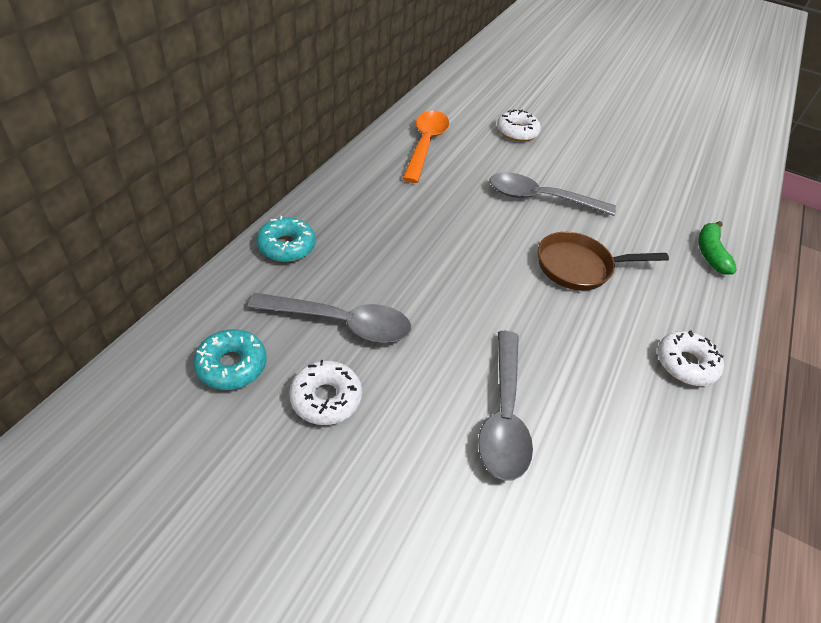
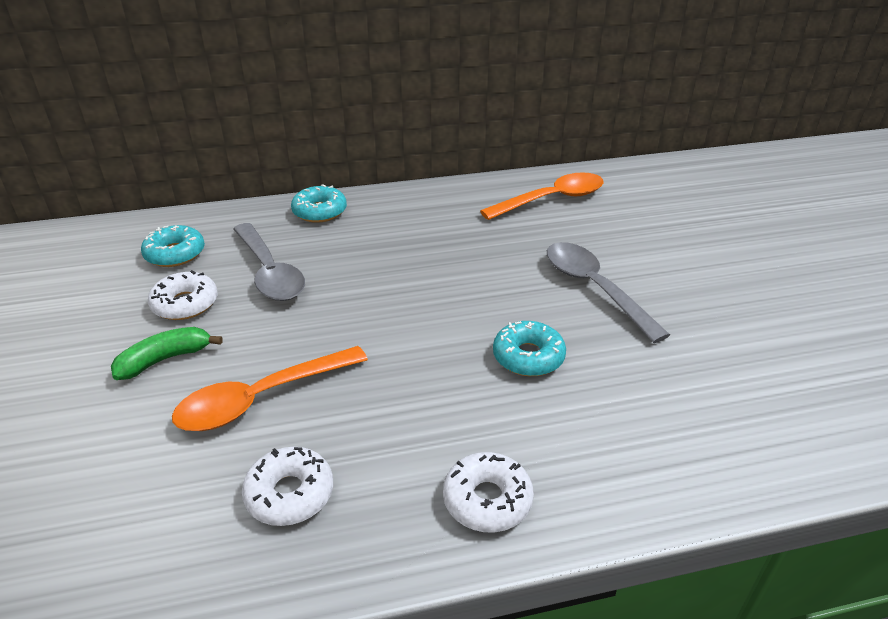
camera: 55 degrees right, 10 degrees down
grey spoon [478,331,533,481] -> orange spoon [172,346,368,431]
white donut [497,109,541,141] -> white donut moved to [242,447,333,526]
brown pan [538,232,669,291] -> turquoise donut [493,321,566,376]
green banana [698,221,737,275] -> green banana moved to [111,327,223,380]

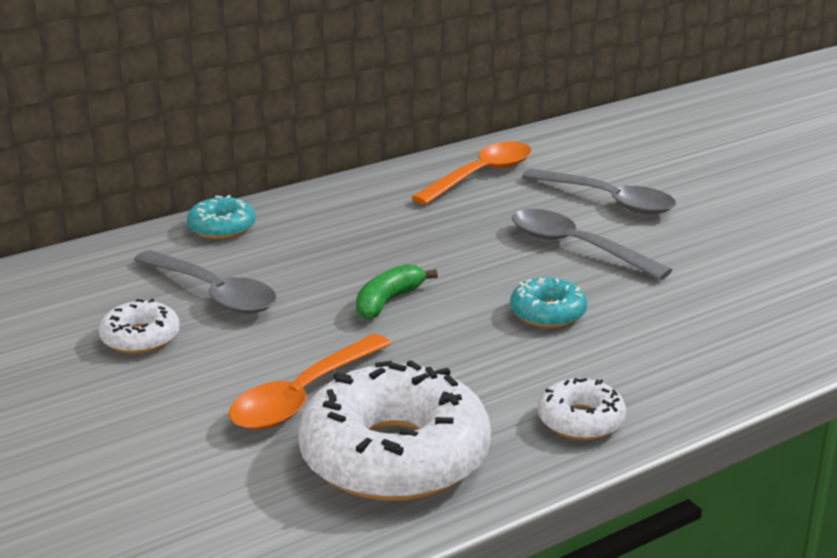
camera: 20 degrees left, 10 degrees down
green banana [111,327,223,380] -> green banana moved to [356,264,438,319]
turquoise donut [141,225,205,267] -> none
white donut [242,447,333,526] -> white donut [298,360,491,501], size x2.09
none -> grey spoon [522,169,676,215]

